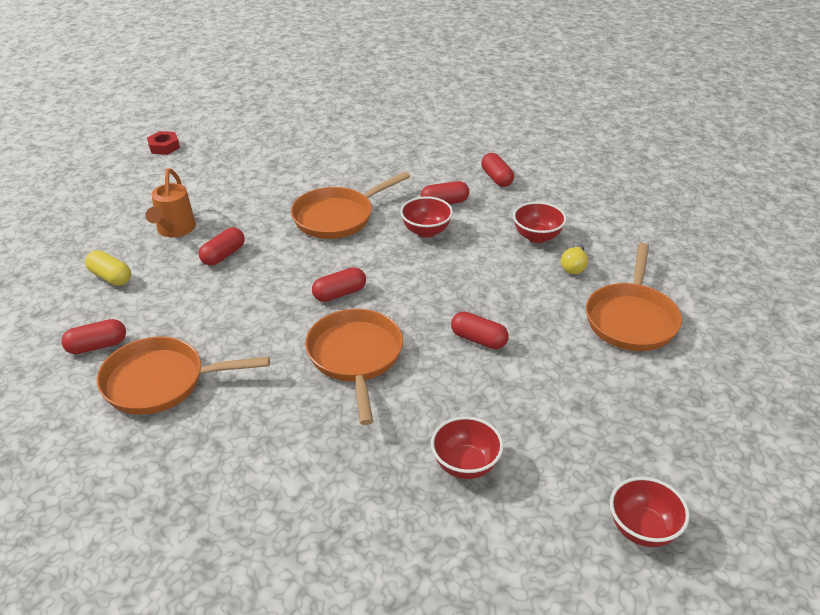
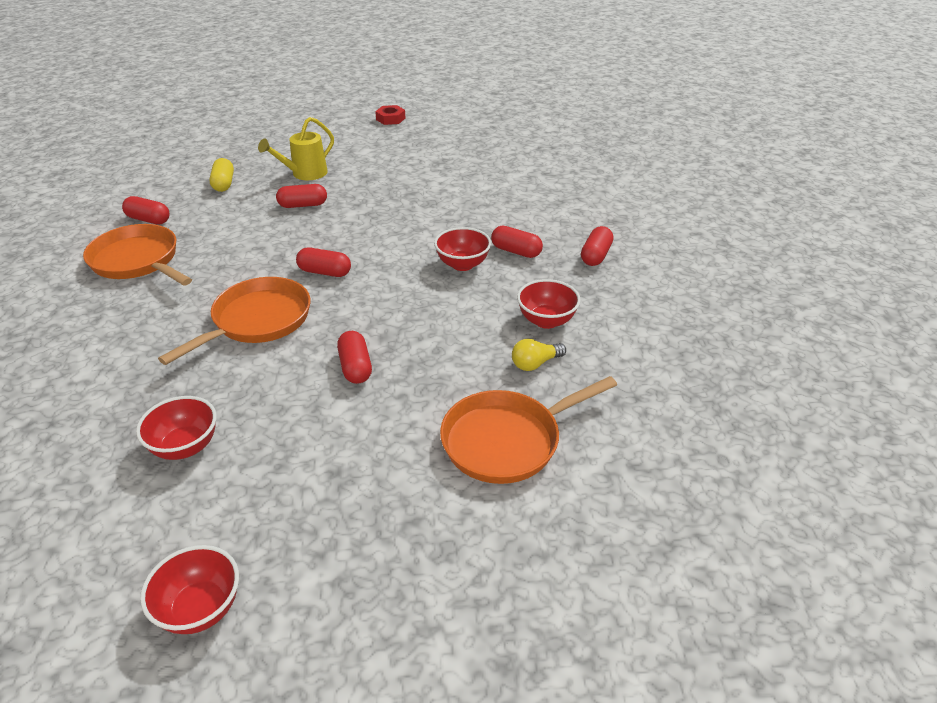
camera: 45 degrees right, 0 degrees up
orange watering can [146,168,196,237] -> yellow watering can [258,117,334,180]
orange pan [291,172,410,239] -> none

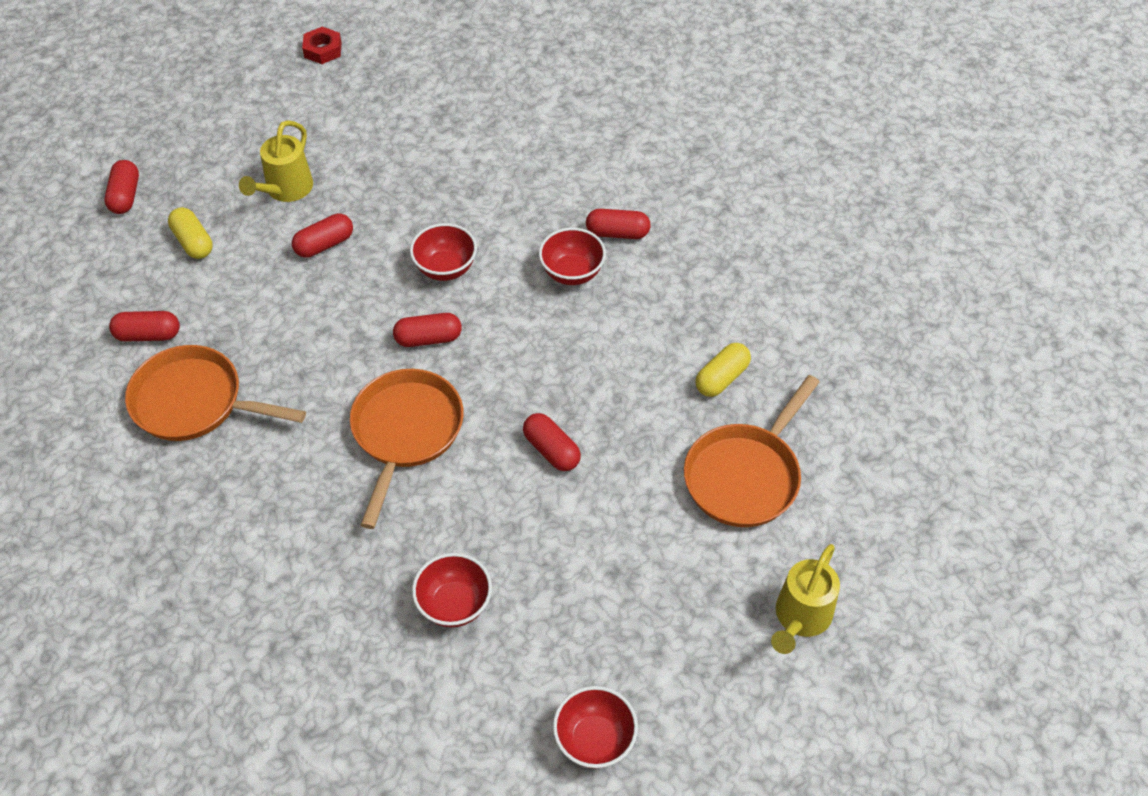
camera: 25 degrees left, 15 degrees up
yellow light bulb [512,339,566,371] -> yellow capsule [695,343,751,397]
red bowl [517,279,581,329] -> red bowl moved to [410,223,477,281]
red capsule [581,226,613,266] -> red capsule moved to [104,160,139,214]
none -> yellow watering can [771,544,840,654]

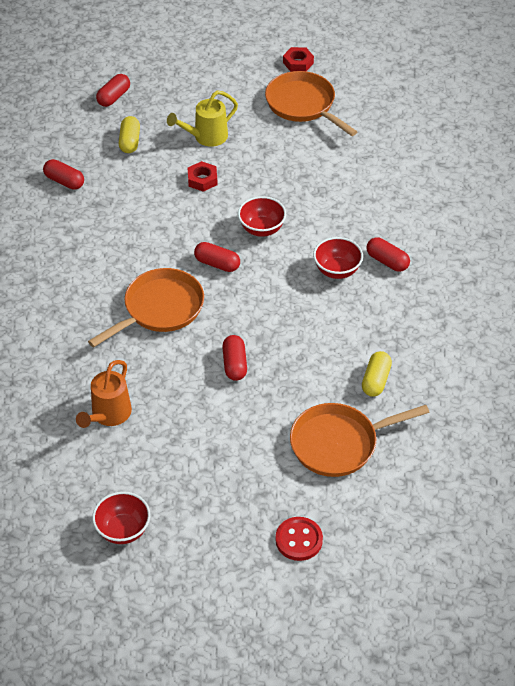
camera: 35 degrees right, 5 degrees down
orange pan [125,345,306,441] -> orange pan moved to [265,71,357,136]
red capsule [292,214,353,258] -> red nut [188,161,218,192]
red bowl [412,553,492,627] -> orange watering can [76,360,132,428]
yellow capsule [695,343,751,397] -> yellow capsule turned 60 degrees counterclockwise [362,351,392,397]
yellow watering can [771,544,840,654] -> red button [275,517,323,561]

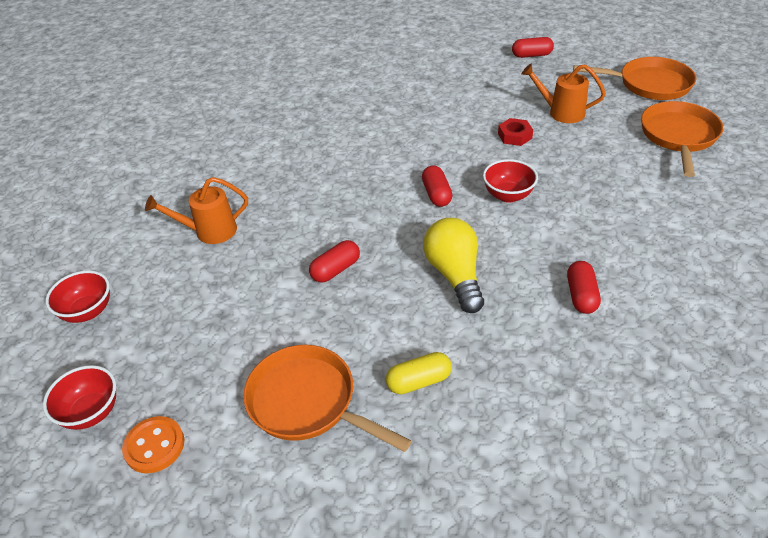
camera: 55 degrees right, 5 degrees down
red capsule [43,159,84,190] -> none
orange pan [88,268,204,347] -> orange pan moved to [573,57,696,100]
yellow capsule [119,116,140,153] -> none
yellow watering can [167,90,238,147] -> orange watering can [521,64,606,123]
red button [275,517,323,561] -> orange button [122,416,185,473]
red nut [283,47,314,72] -> none
red bowl [313,237,363,279] -> red bowl moved to [43,365,116,430]
none -> yellow light bulb [423,218,484,313]

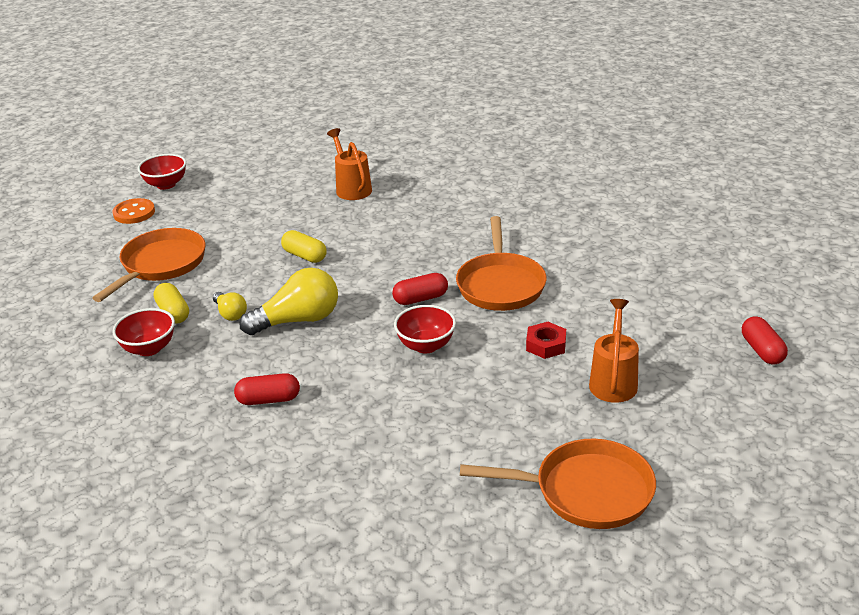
camera: 80 degrees right, 10 degrees down
red bowl [45,271,110,323] -> red bowl moved to [112,308,175,356]
red capsule [309,240,360,283] -> yellow capsule [281,230,327,263]
orange pan [573,57,696,100] -> orange pan moved to [456,216,547,311]
none -> yellow light bulb [213,292,247,321]

